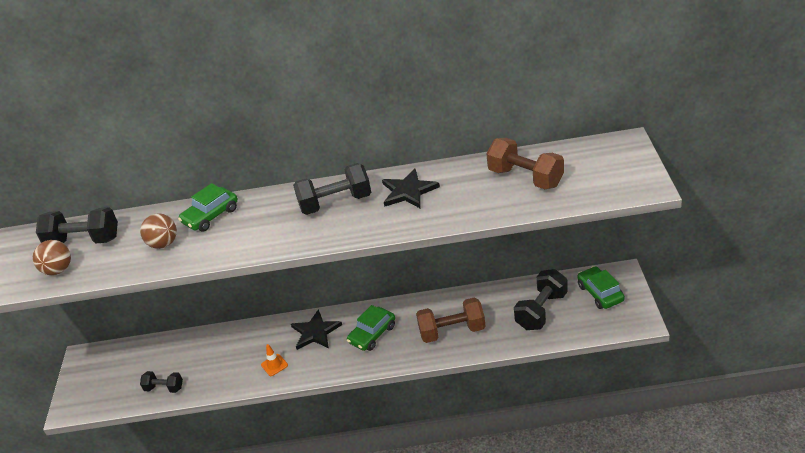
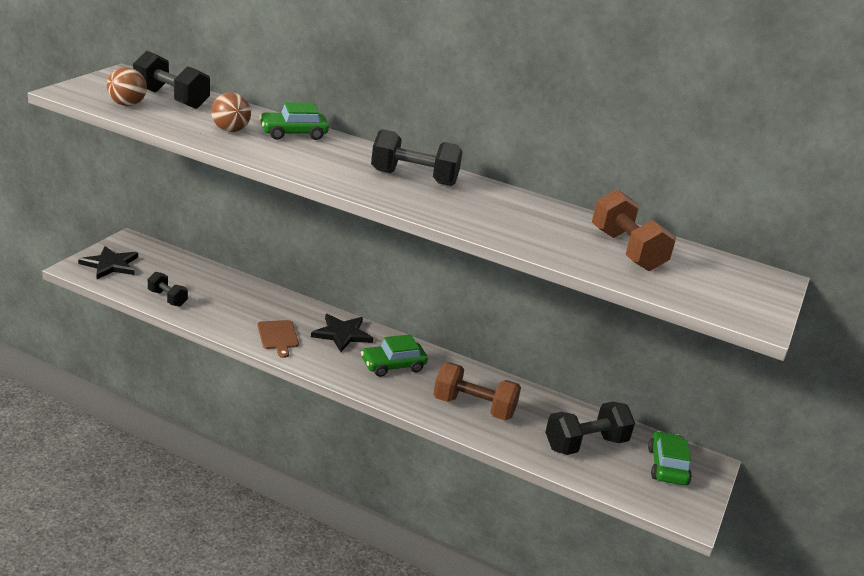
camera: 20 degrees right, 10 degrees down
orange traffic cone [261,344,288,376] -> brown cutting board [258,320,299,358]
black star [382,168,440,209] -> black star moved to [78,246,138,279]

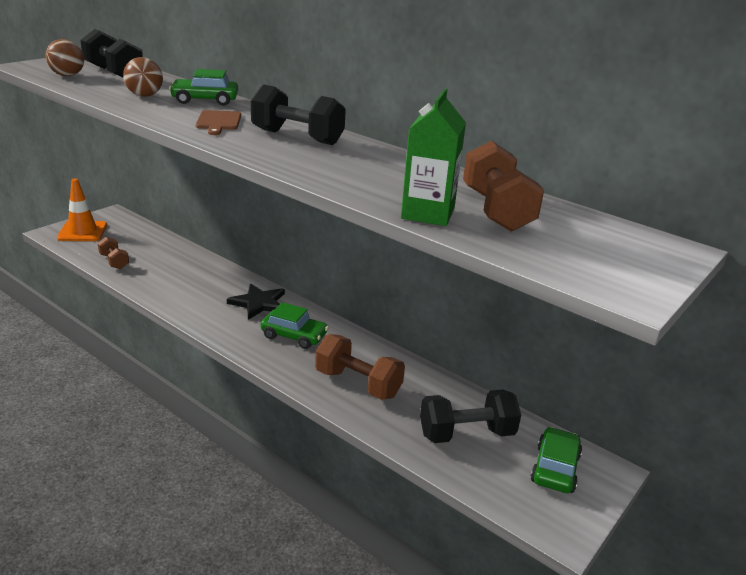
camera: 15 degrees right, 0 degrees up
black star [78,246,138,279] -> orange traffic cone [57,178,107,241]
black dumbbell [148,272,188,307] -> brown dumbbell [98,237,129,269]
brown cutting board [258,320,299,358] -> brown cutting board moved to [196,110,241,135]
green car [361,334,428,377] -> green car turned 150 degrees counterclockwise [261,302,329,349]
none -> green carton [401,89,466,226]

